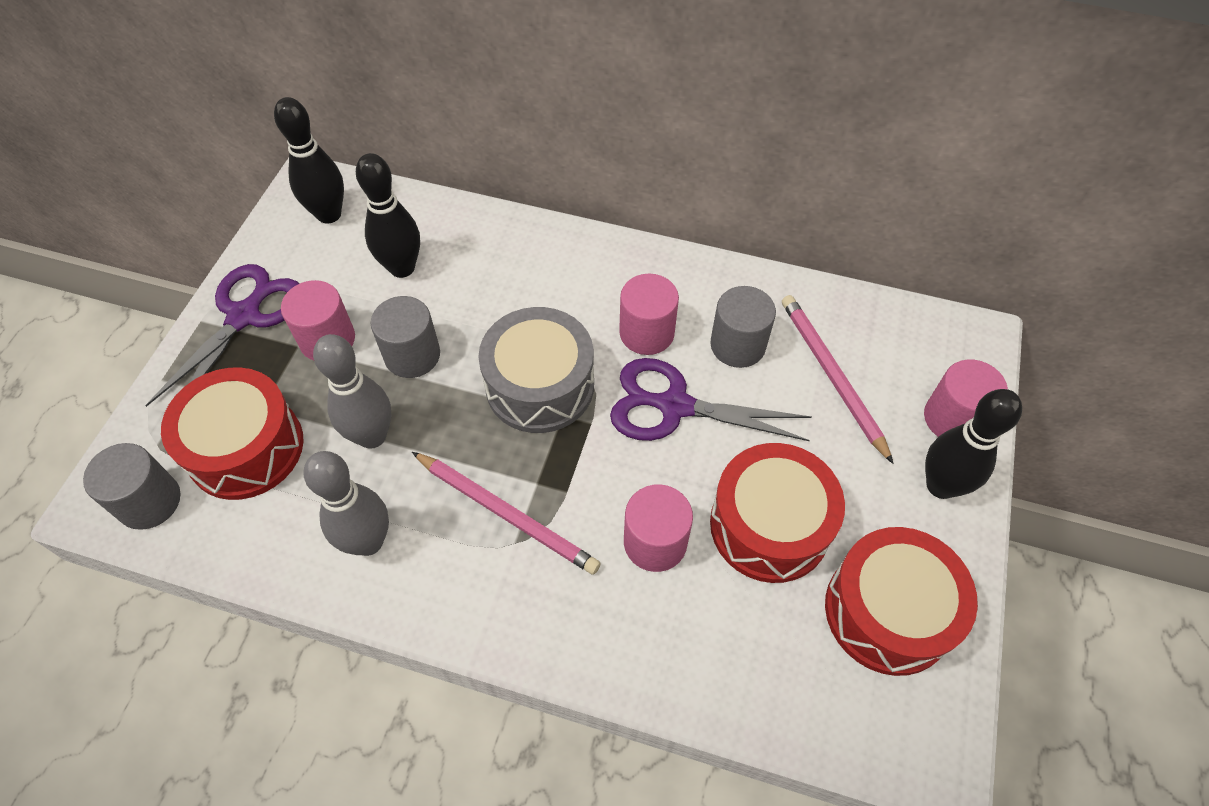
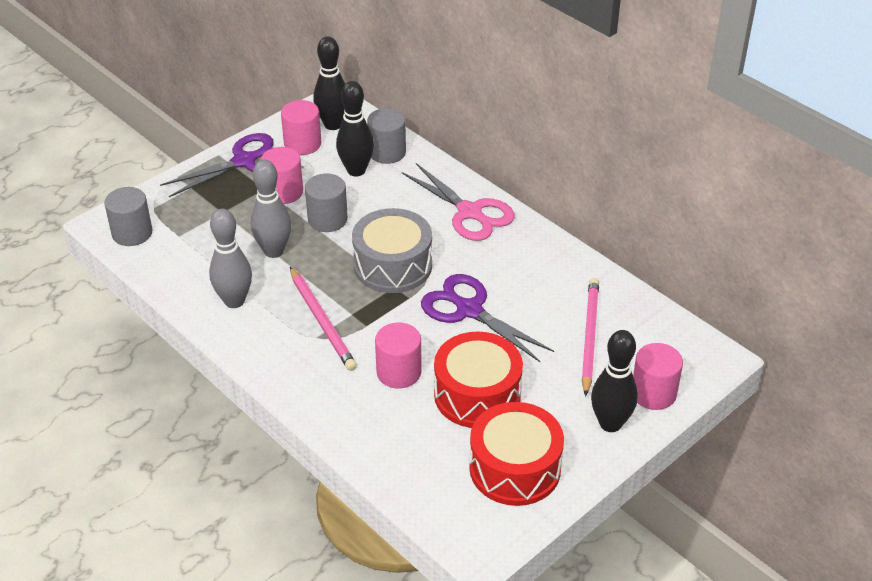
camera: 30 degrees right, 15 degrees down
red drum [161,367,304,500] -> none
pink cylinder [619,274,679,355] -> pink cylinder moved to [281,100,321,155]
grey cylinder [710,286,776,368] -> grey cylinder moved to [367,108,406,164]
none -> pink scissors [402,163,515,241]

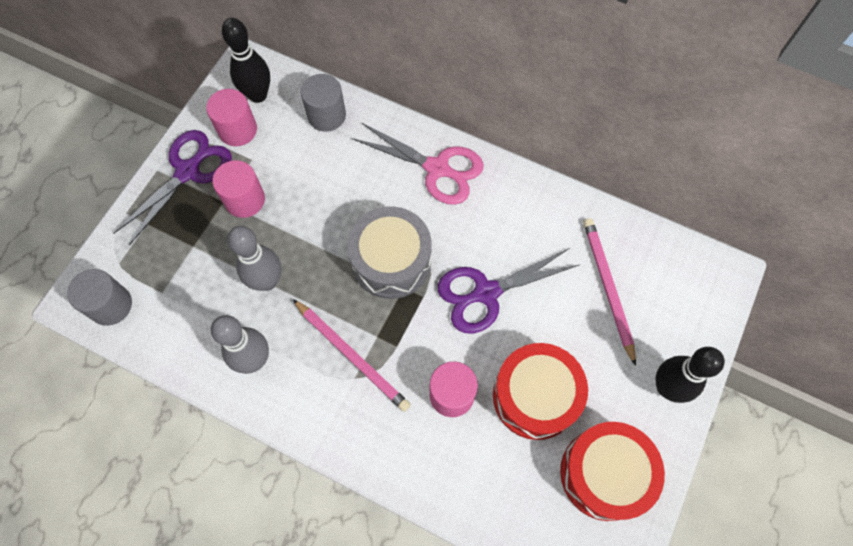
camera: 20 degrees left, 25 degrees up
grey cylinder [305,174,348,232] -> none
black bowling pin [336,81,374,176] -> none
purple scissors [421,274,554,362] -> purple scissors turned 45 degrees counterclockwise [438,248,579,333]
pink cylinder [633,343,683,410] -> none

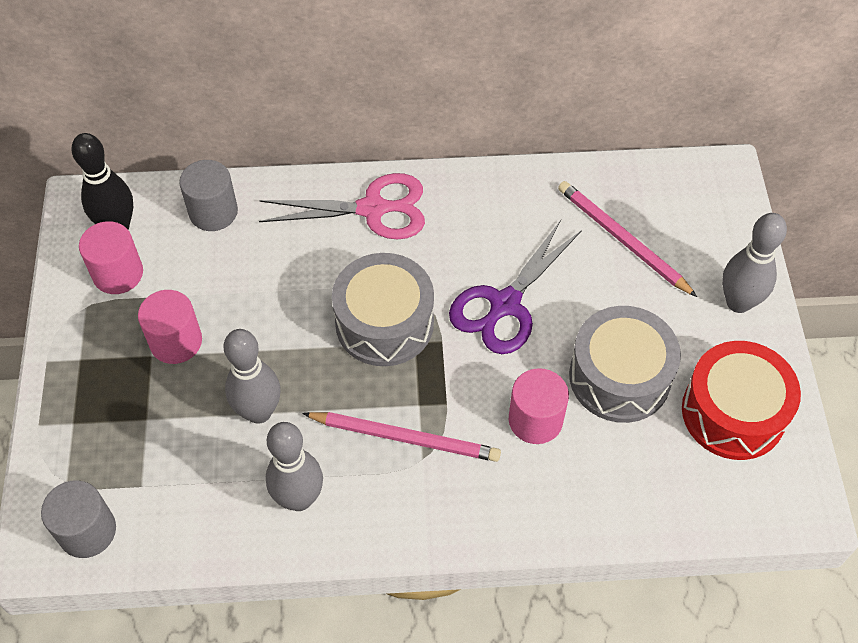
camera: 30 degrees left, 10 degrees down
purple scissors [114,130,232,245] -> none
red drum [493,343,588,440] -> grey drum [569,306,681,423]
black bowling pin [655,347,725,403] -> grey bowling pin [722,213,787,313]

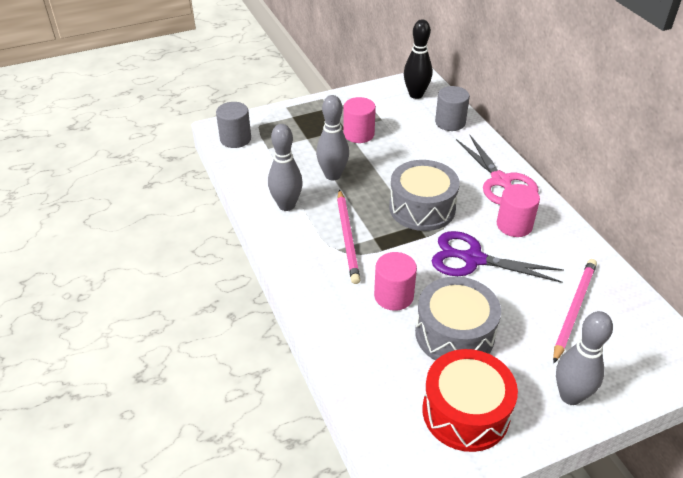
camera: 70 degrees right, 15 degrees down
pink cylinder [79,221,143,294] -> pink cylinder moved to [497,184,540,237]

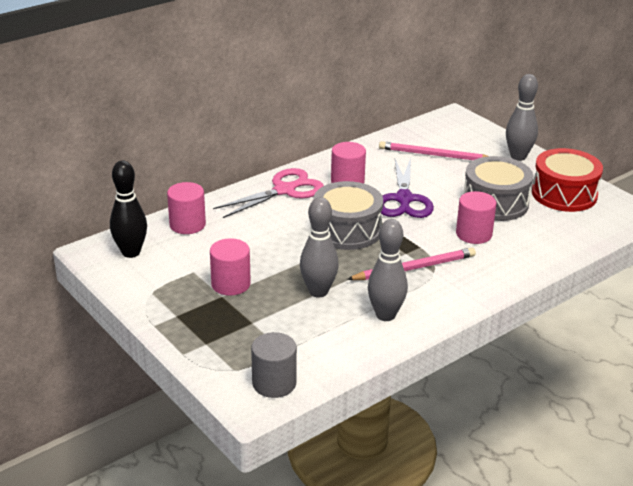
camera: 105 degrees left, 10 degrees down
grey cylinder [435,86,470,131] -> pink cylinder [167,182,206,234]

